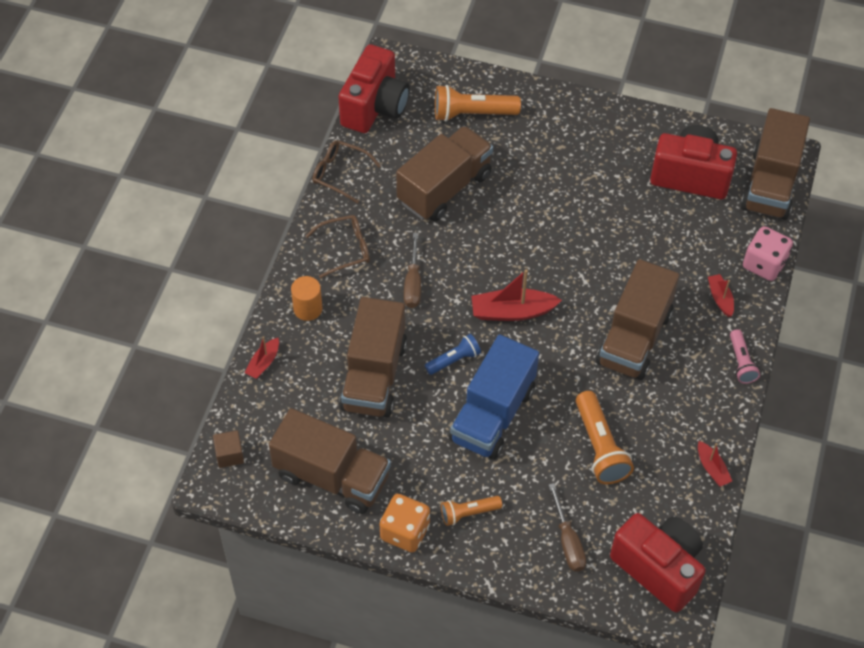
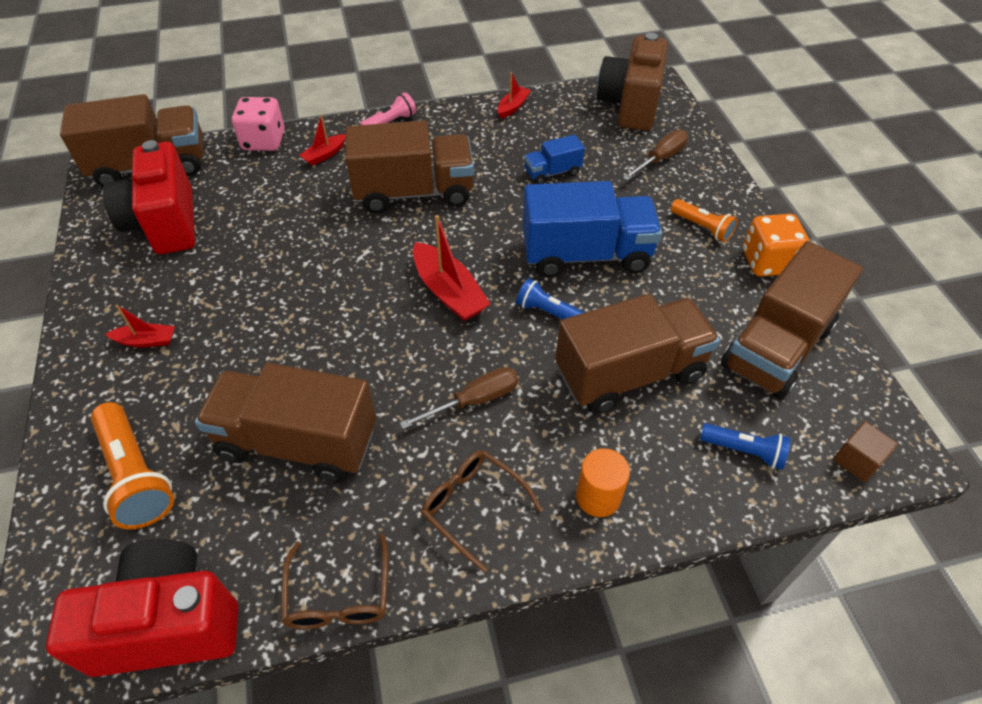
camera: 120 degrees left, 5 degrees down
red boat [245,336,279,379] -> red boat moved to [105,305,175,348]
brown truck [269,408,391,514] -> brown truck turned 135 degrees counterclockwise [721,241,863,399]
orange flashlight [576,391,634,484] -> blue truck [524,135,585,184]
red camera [610,513,706,613] -> brown camera [597,33,668,131]
none -> blue flashlight [700,423,791,470]

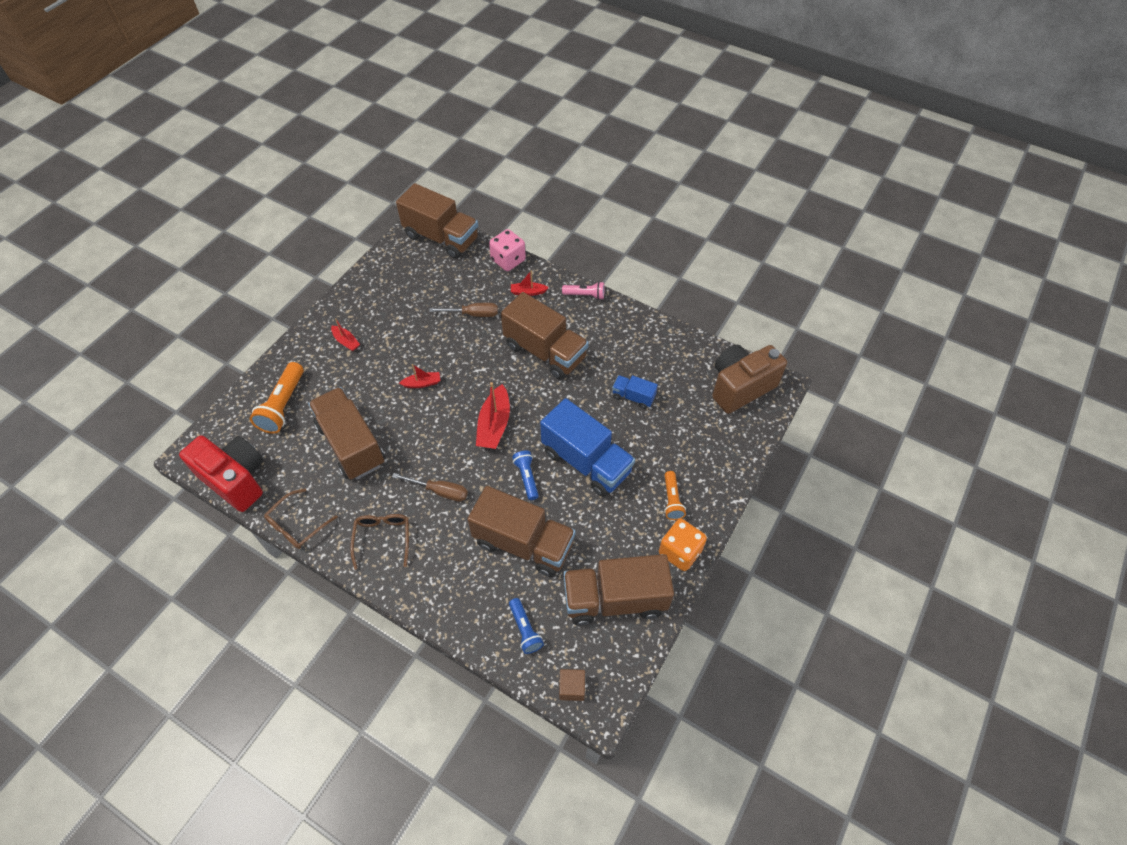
camera: 45 degrees right, 5 degrees up
red camera [103,140,195,254] -> none
red boat [497,72,531,119] -> red boat moved to [399,364,441,388]
orange cylinder [576,448,630,517] -> none
brown screwdriver [623,130,688,180] -> brown screwdriver moved to [429,303,498,317]

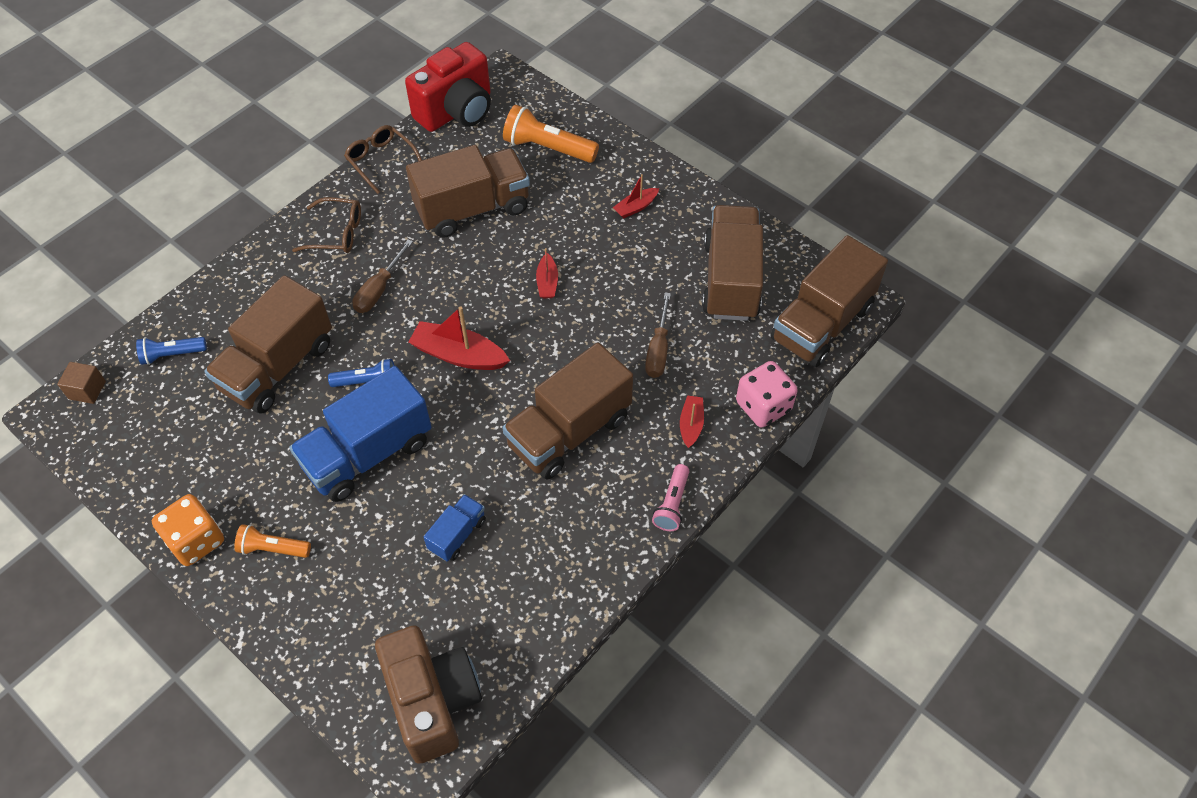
camera: 100 degrees right, 0 degrees up
brown truck [563,554,674,626] -> brown truck moved to [702,205,763,321]

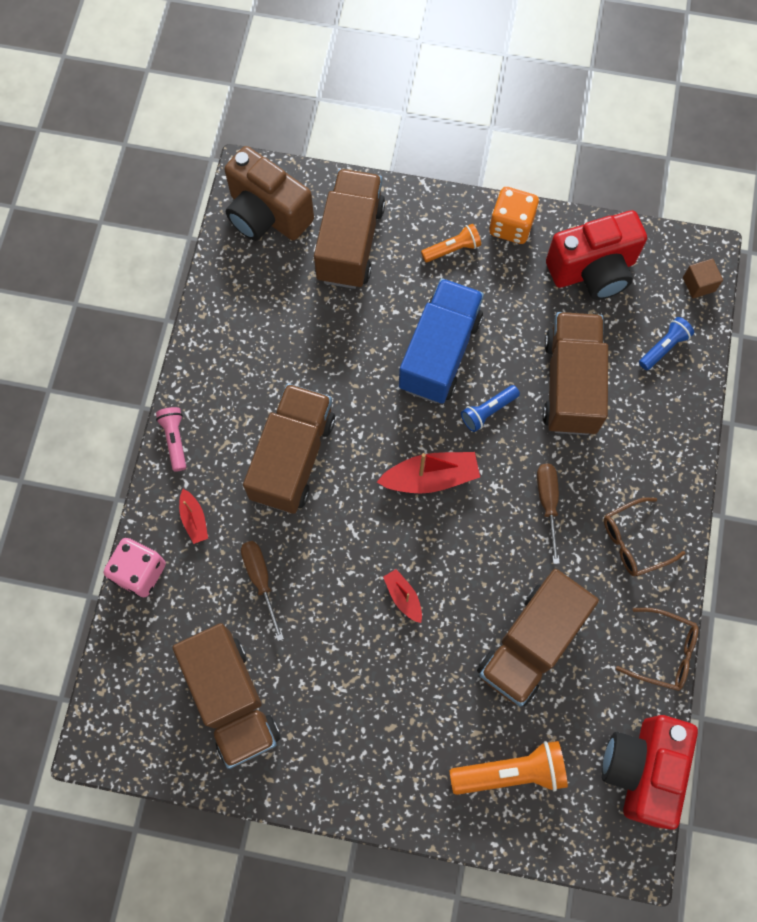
camera: 150 degrees right, 15 degrees up
blue truck [424,494,486,562] -> none
red boat [613,174,659,219] -> none
brown truck [770,235,888,367] -> brown truck moved to [314,169,385,289]
none -> red camera [546,210,647,300]

